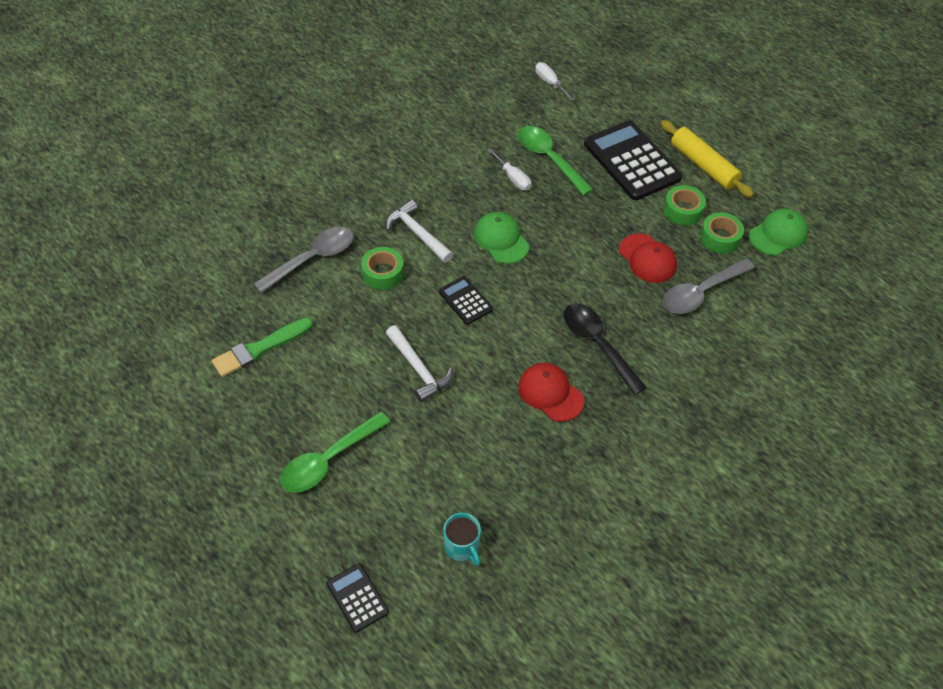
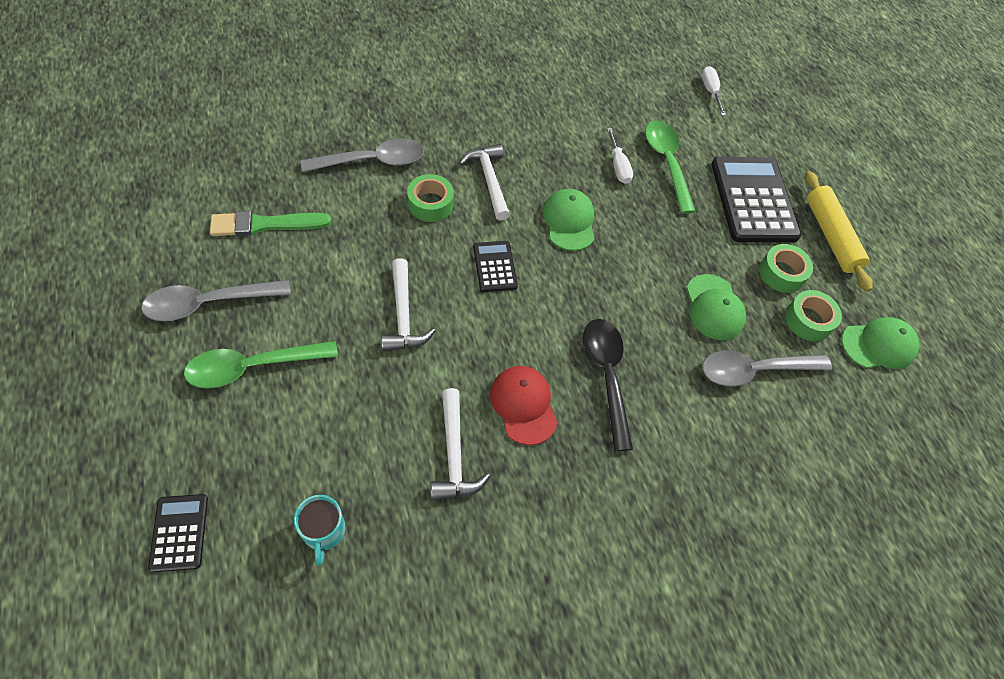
camera: 20 degrees right, 5 degrees up
red cap [619,233,677,283] -> green cap [686,274,746,340]
none -> grey spoon [141,280,291,321]
none -> white hammer [431,388,490,500]

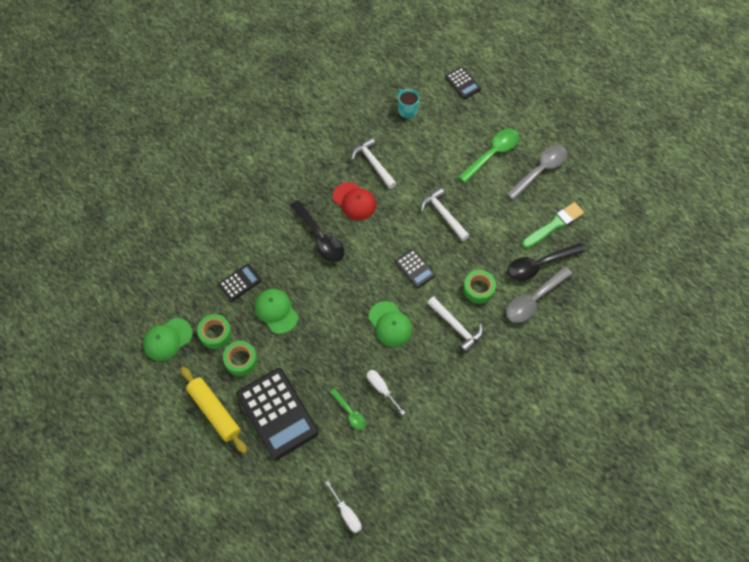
camera: 160 degrees right, 5 degrees up
green spoon [645,121,696,214] -> green spoon [330,388,366,430], size x0.56
grey spoon [702,350,832,387] -> black calculator [218,264,262,302]
none -> black spoon [507,243,585,281]

